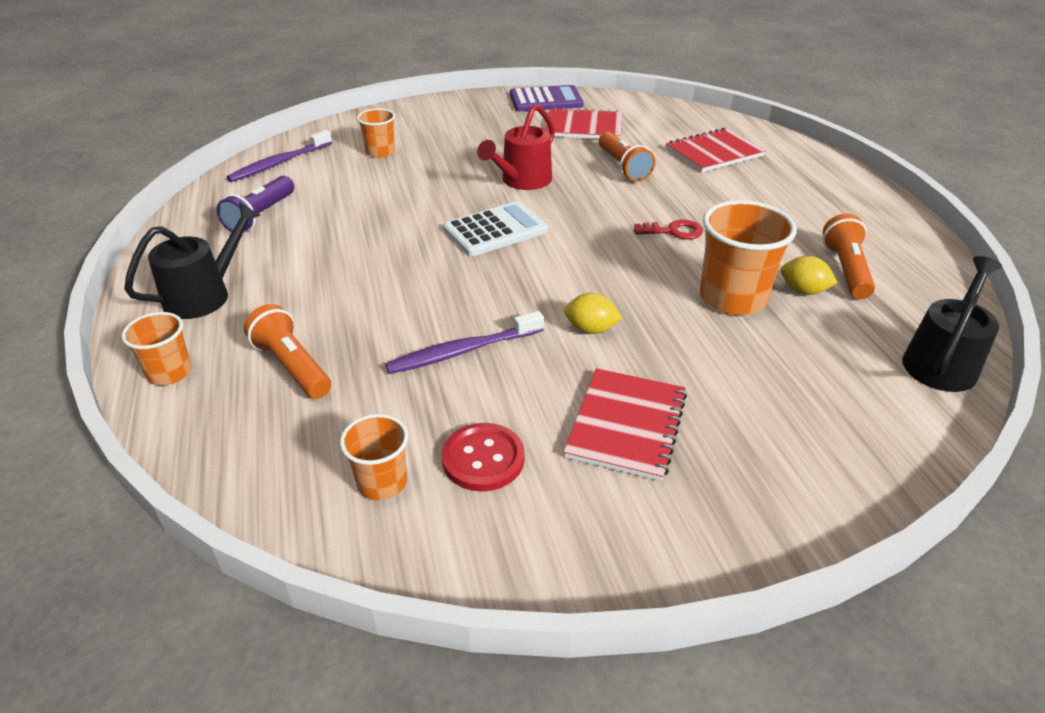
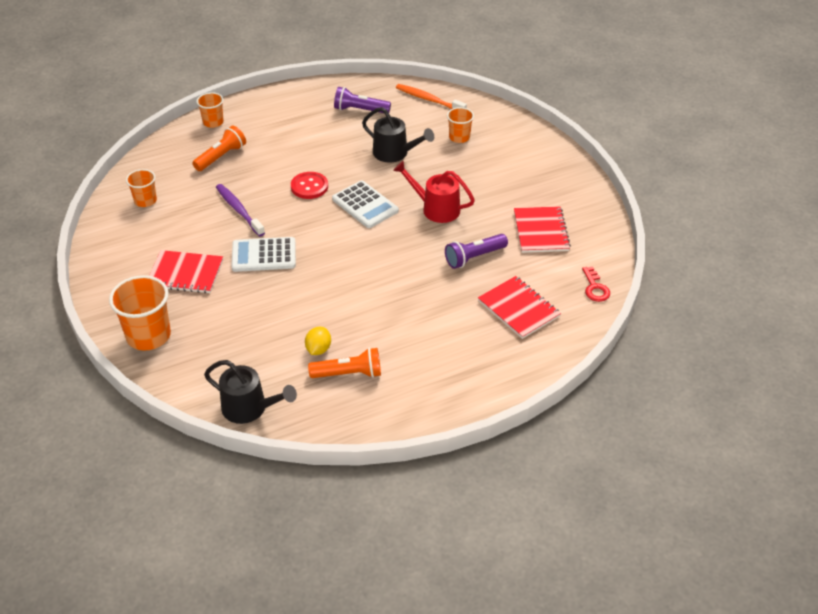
camera: 80 degrees right, 5 degrees up
black watering can [124,202,260,319] -> black watering can moved to [362,107,434,162]
purple toothbrush [227,130,332,182] -> orange toothbrush [396,84,467,109]
red button [442,423,525,492] -> red button moved to [291,172,328,199]
purple calculator [510,85,584,111] -> none
yellow lemon [564,293,623,334] -> white calculator [231,237,296,272]
orange flashlight [599,132,655,182] -> purple flashlight [445,234,508,269]
red key [634,219,703,239] -> red key moved to [582,267,610,302]
orange cup [700,200,797,315] -> orange cup moved to [109,275,171,351]

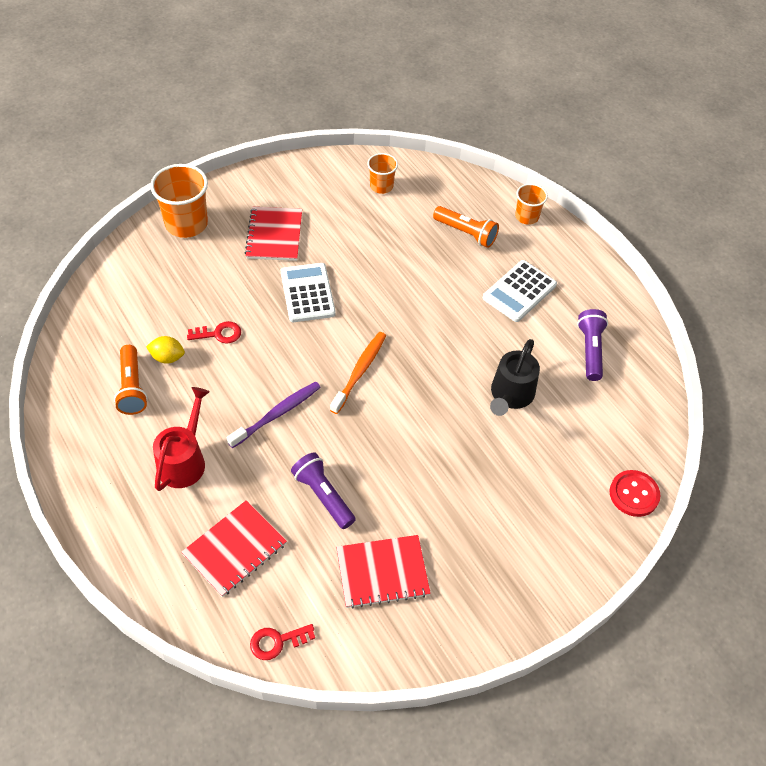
camera: 80 degrees right, 10 degrees up
black watering can [204,360,297,424] -> none
purple toothbrush [216,184,265,236] -> purple toothbrush moved to [226,381,321,448]
red button [291,172,328,199] -> red button moved to [609,470,661,517]
white calculator [332,180,399,228] -> white calculator moved to [483,260,557,322]
red watering can [393,161,475,223] -> red watering can moved to [153,387,210,491]
orange toothbrush [396,84,467,109] -> orange toothbrush moved to [330,332,386,414]
orange cup [447,107,474,143] -> none
none -> red key [187,321,241,344]

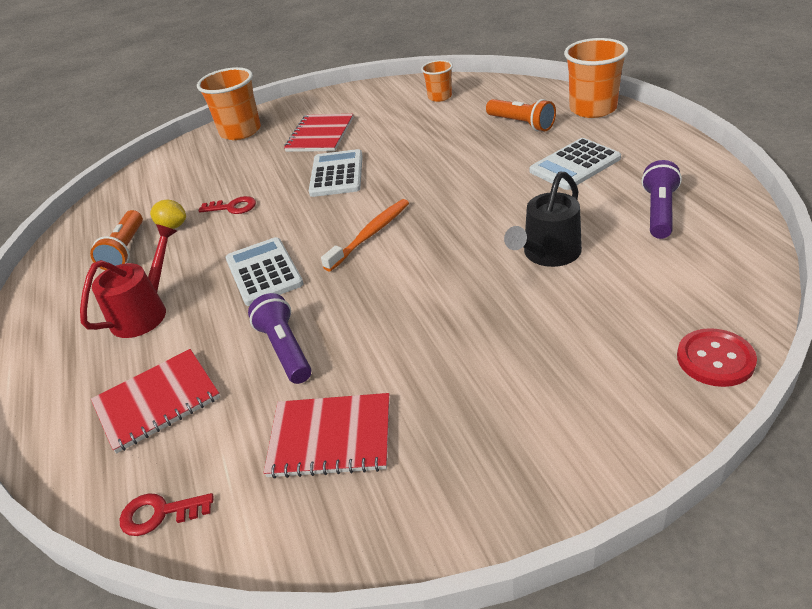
camera: 20 degrees right, 15 degrees down
purple toothbrush [226,381,321,448] -> white calculator [226,237,303,306]
orange cup [515,184,548,225] -> orange cup [564,38,629,118], size x1.74

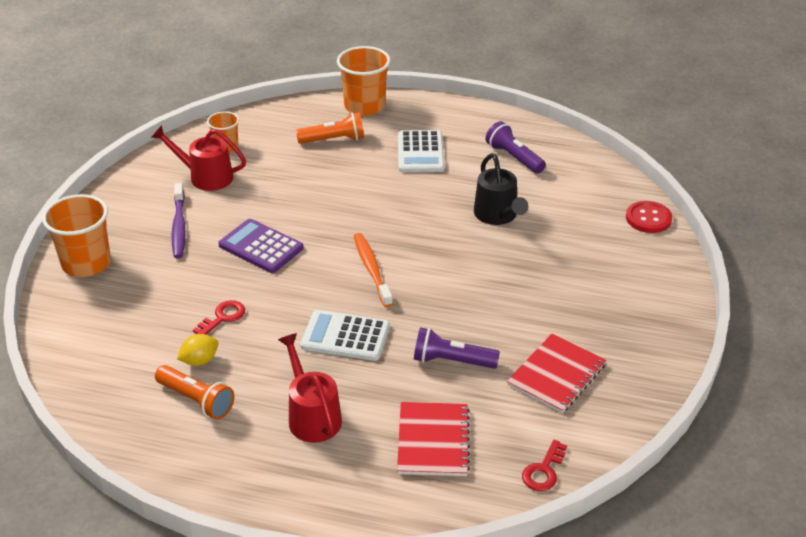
camera: 60 degrees left, 0 degrees up
red notebook [284,114,353,152] -> purple toothbrush [172,183,186,258]
white calculator [309,149,363,197] -> purple calculator [218,219,304,273]
none -> red watering can [151,125,246,191]

